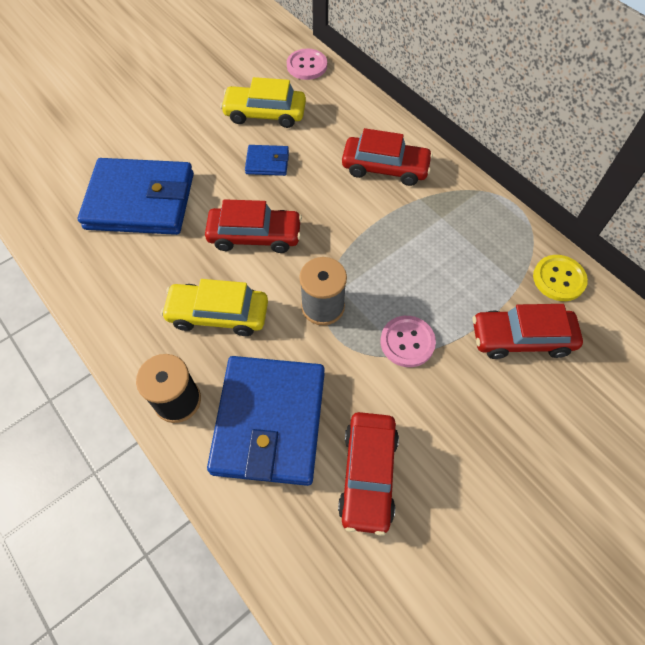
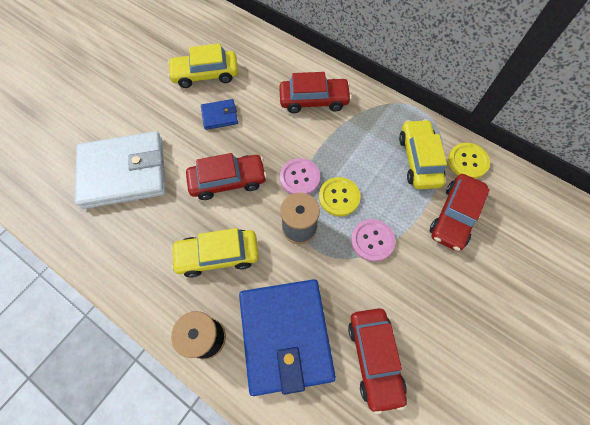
camera: 15 degrees left, 5 degrees up
blue wallet [78,158,194,235] -> white wallet [75,131,166,209]
pink button [287,48,327,80] -> pink button moved to [280,158,320,194]
red car [473,304,583,359] -> red car turned 45 degrees counterclockwise [430,174,490,251]
none -> yellow button [319,177,360,216]
none -> yellow car [399,119,447,189]

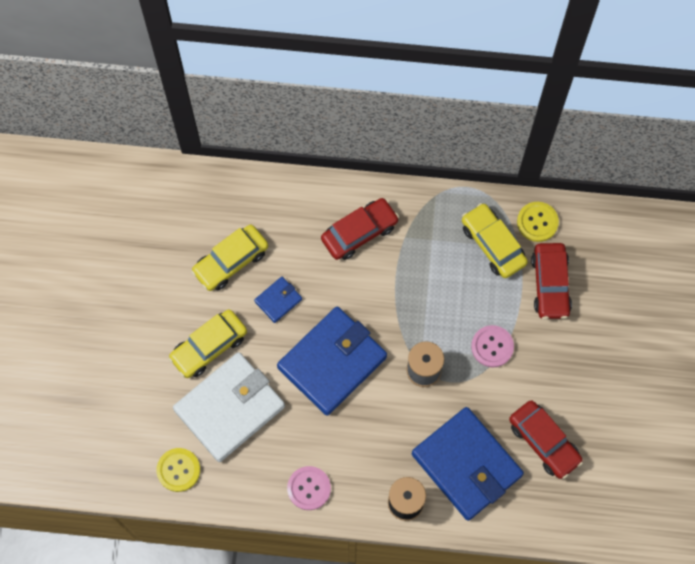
camera: 30 degrees left, 5 degrees up
yellow car [171,228,259,278] -> yellow car moved to [168,310,247,378]
red car [186,153,267,200] -> blue wallet [277,307,387,416]
pink button [280,158,320,194] -> pink button moved to [287,466,331,510]
yellow button [319,177,360,216] -> yellow button moved to [156,448,200,492]

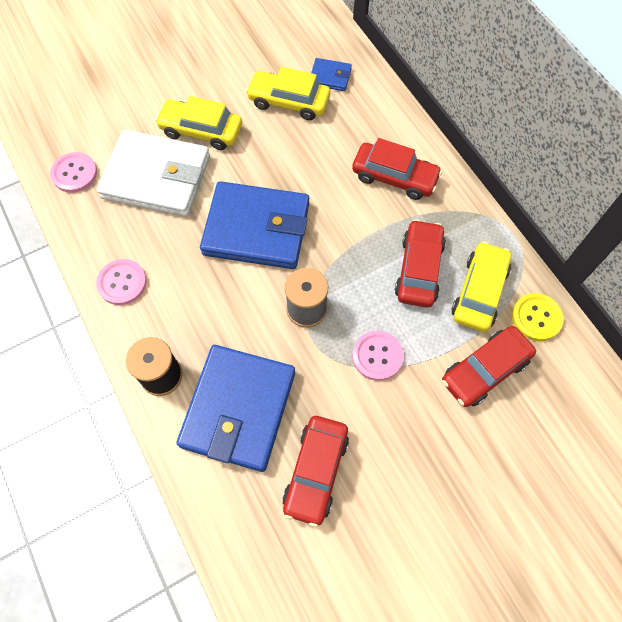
camera: 55 degrees right, 5 degrees down
yellow button [156,448,200,492] -> pink button [50,152,97,193]
blue wallet [254,277,302,323] -> blue wallet moved to [311,58,352,91]
none -> red car [395,219,446,308]

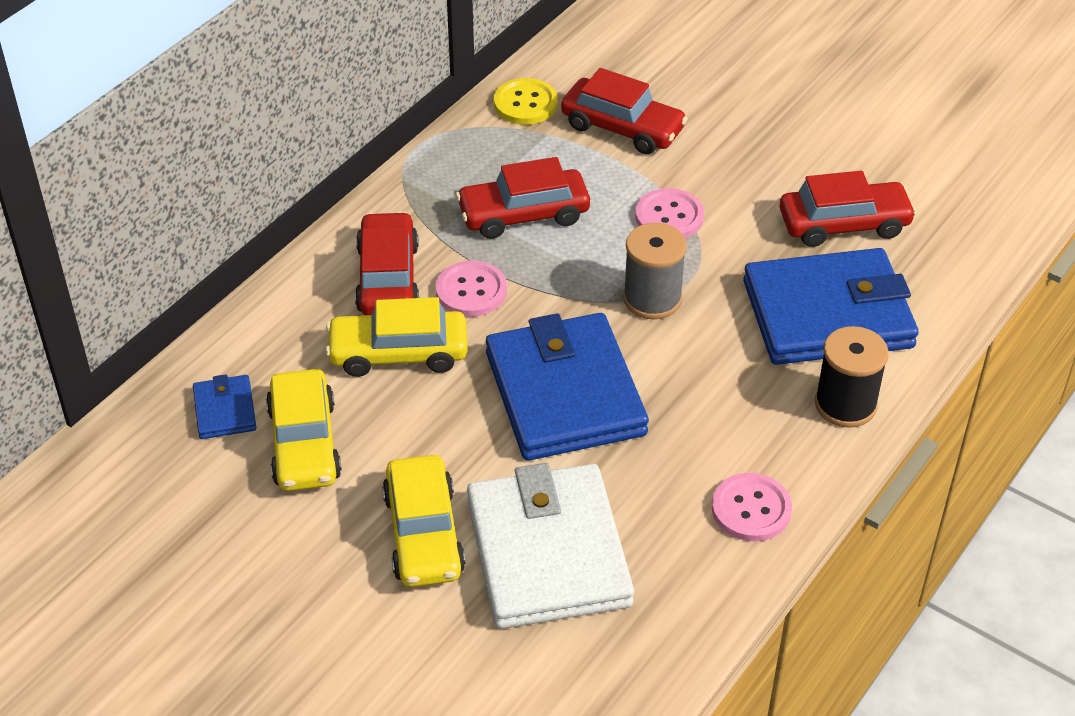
camera: 115 degrees left, 20 degrees down
pink button [50,152,97,193] -> pink button moved to [435,260,507,317]
yellow car [452,241,511,332] -> yellow car moved to [326,297,468,377]

